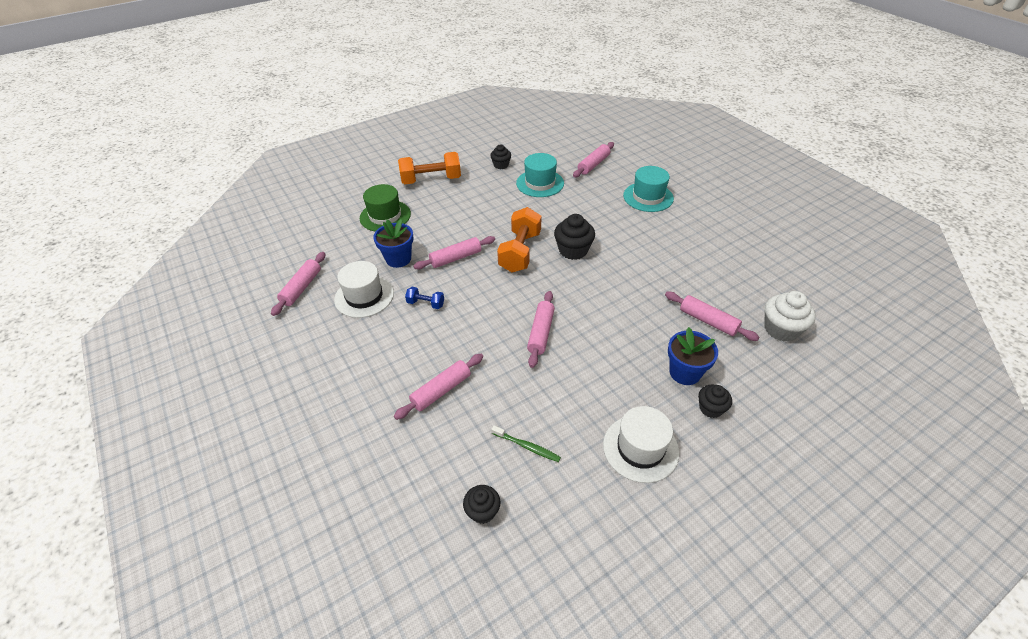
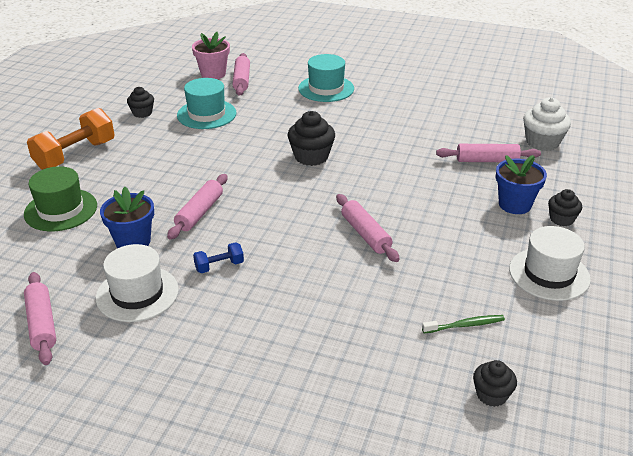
camera: 40 degrees left, 10 degrees down
pink rolling pin [394,354,483,420] -> none
orange dumbbell [497,207,541,273] -> none
none -> pink flower pot [192,32,230,79]

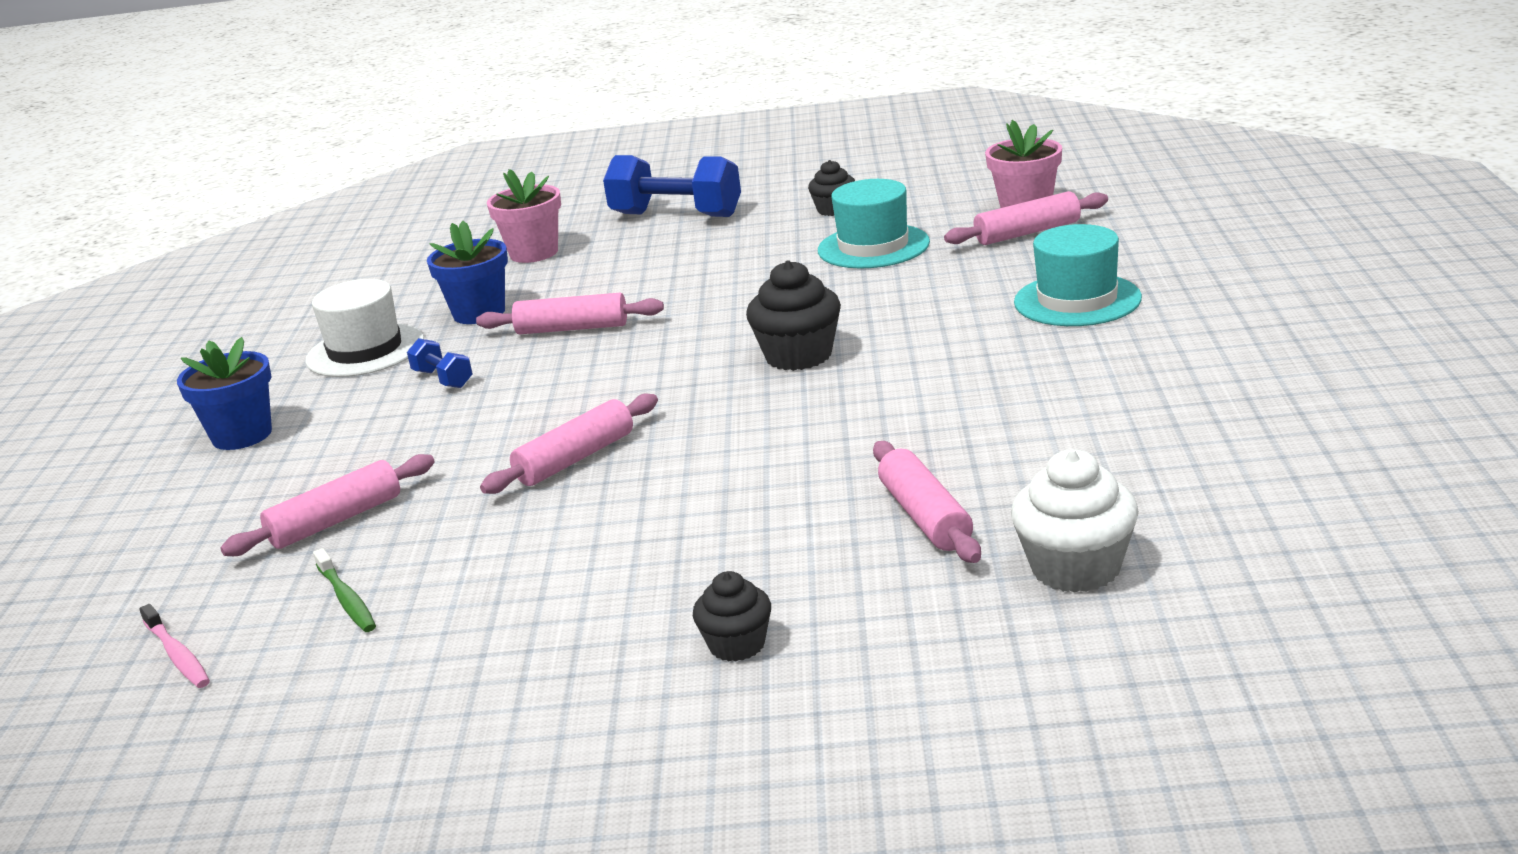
camera: 75 degrees right, 10 degrees down
green hat [24,166,97,231] -> pink flower pot [487,169,561,263]
pink rolling pin [24,272,56,365] -> pink rolling pin moved to [220,454,435,556]
orange dumbbell [27,108,115,170] -> blue dumbbell [603,155,741,217]
black cupcake [473,360,517,407] -> pink toothbrush [139,604,210,688]
blue flower pot [496,155,547,214] -> blue flower pot moved to [177,337,272,450]
white hat [509,226,591,301] -> none

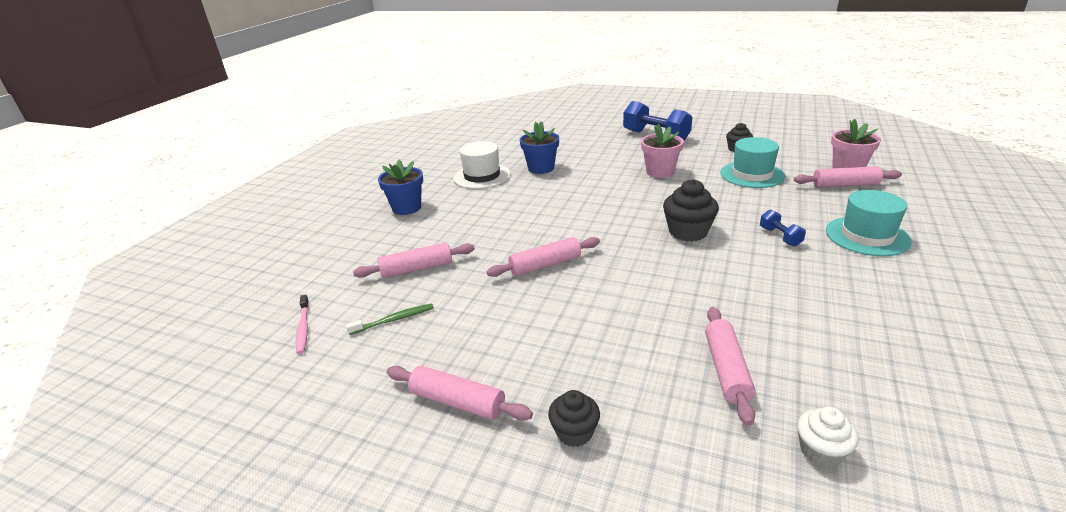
camera: 20 degrees right, 5 degrees up
green toothbrush [313,548,376,632] -> green toothbrush turned 105 degrees counterclockwise [346,304,434,335]
blue dumbbell [407,338,473,388] -> blue dumbbell moved to [760,210,806,247]
pink rolling pin [476,293,664,335] -> pink rolling pin moved to [387,366,533,421]
pink flower pot [487,169,561,263] -> pink flower pot moved to [641,124,684,178]
white cupcake [1011,449,1139,593] -> white cupcake [797,407,858,468], size x0.62

